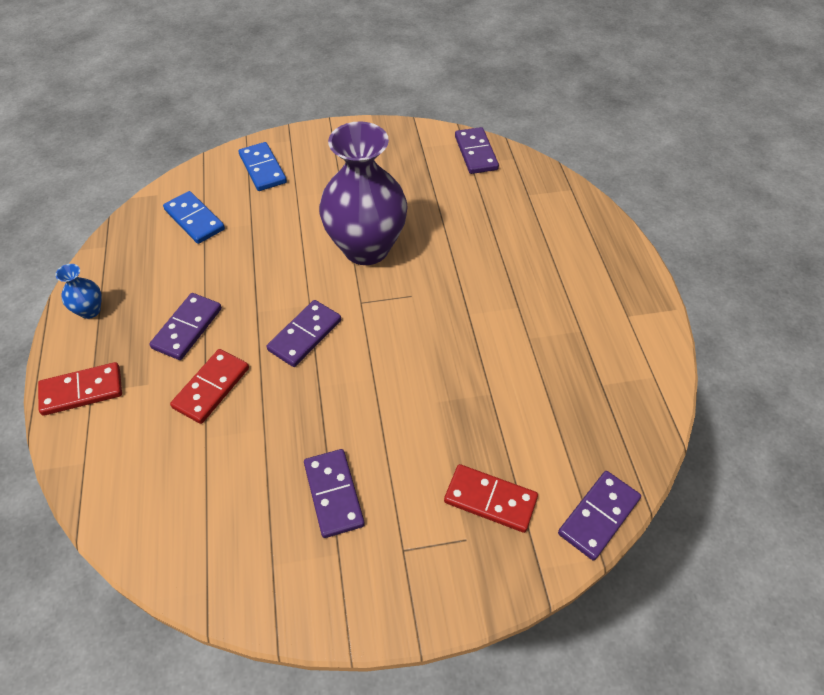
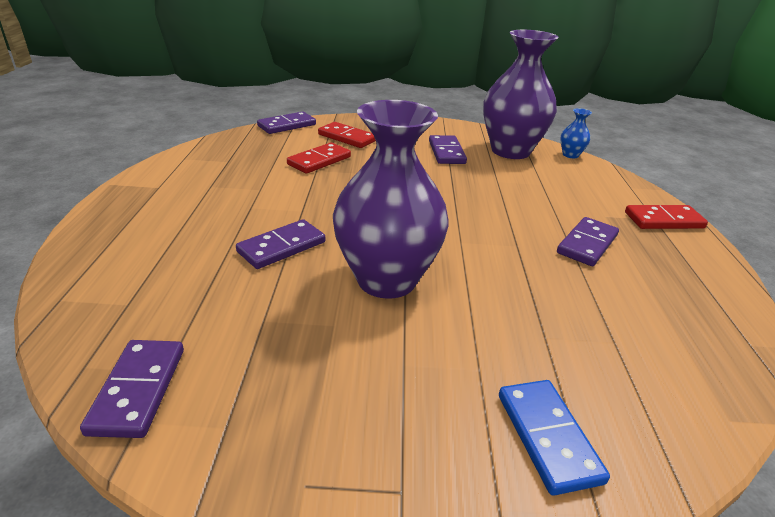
camera: 170 degrees left, 20 degrees down
blue vase [55,264,102,319] -> blue vase moved to [560,108,592,158]
blue domino [163,191,225,244] -> none
red domino [170,349,249,424] -> red domino moved to [287,143,351,174]
purple domino [267,300,341,367] -> purple domino moved to [236,219,325,269]
none -> purple vase [483,30,559,159]

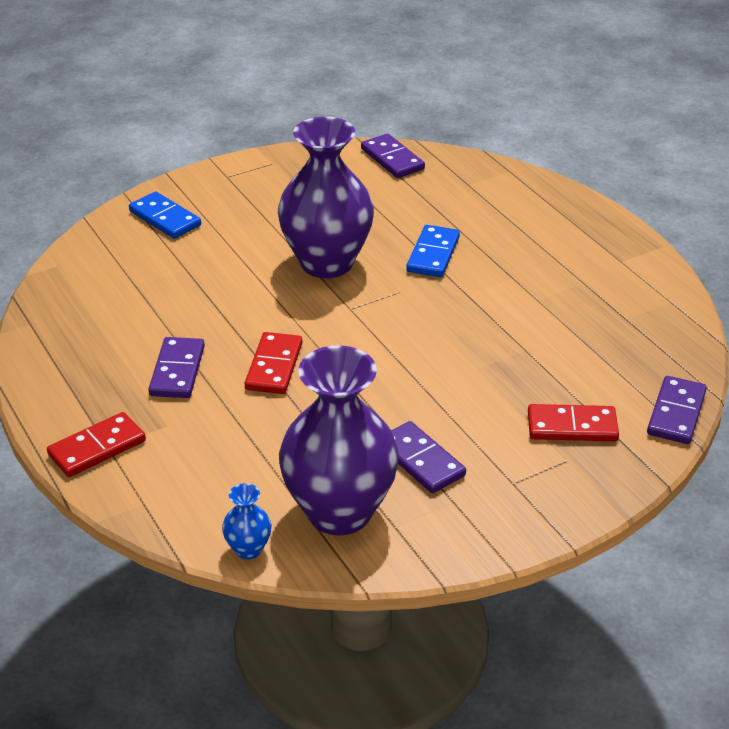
camera: 150 degrees right, 5 degrees up
purple domino [236,219,325,269] -> blue domino [406,225,460,277]
red domino [287,143,351,174] -> red domino moved to [245,332,302,394]

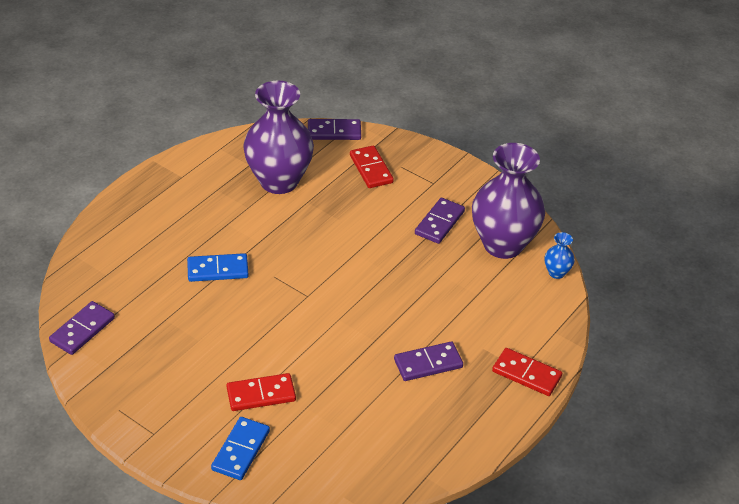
camera: 115 degrees left, 5 degrees up
red domino [245,332,302,394] -> red domino moved to [226,373,296,411]
purple vase [278,117,374,278] -> purple vase moved to [243,81,314,194]

